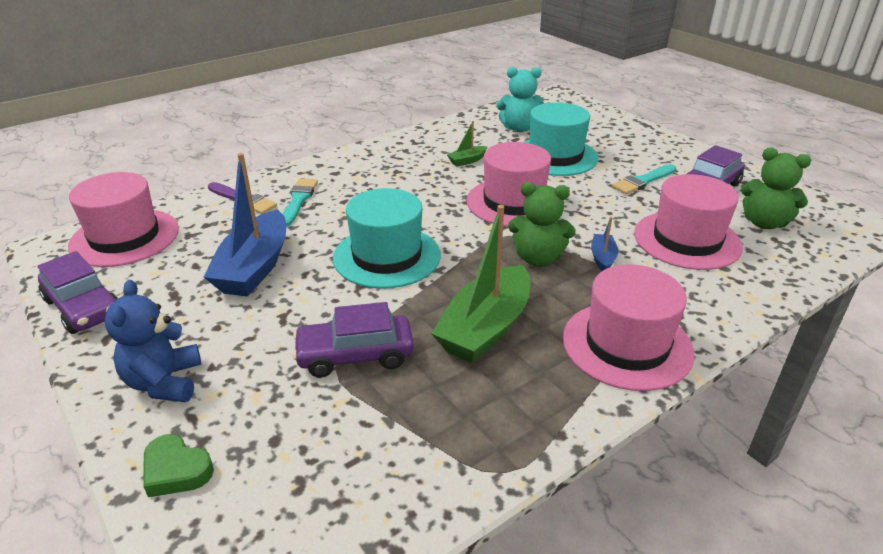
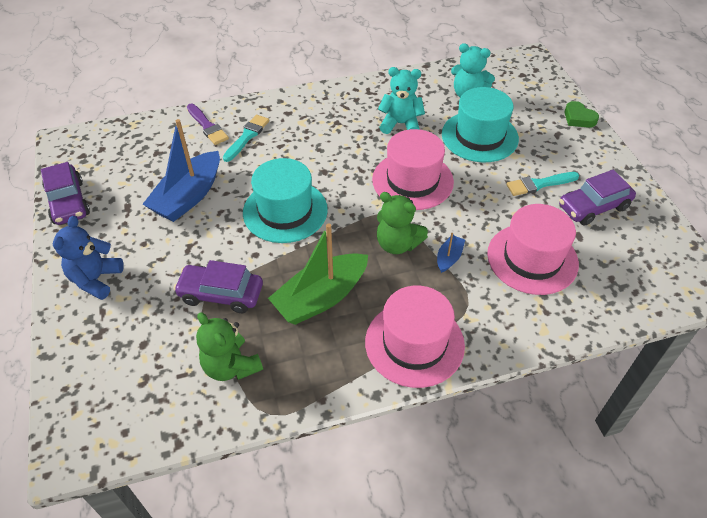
camera: 20 degrees right, 15 degrees up
pink hat [68,172,179,267] -> none
green heart [144,434,214,497] -> green heart moved to [565,101,599,128]
green boat [447,121,488,167] -> turquoise teddy bear [378,67,425,134]
green teddy bear [741,148,811,229] -> green teddy bear moved to [196,312,263,381]

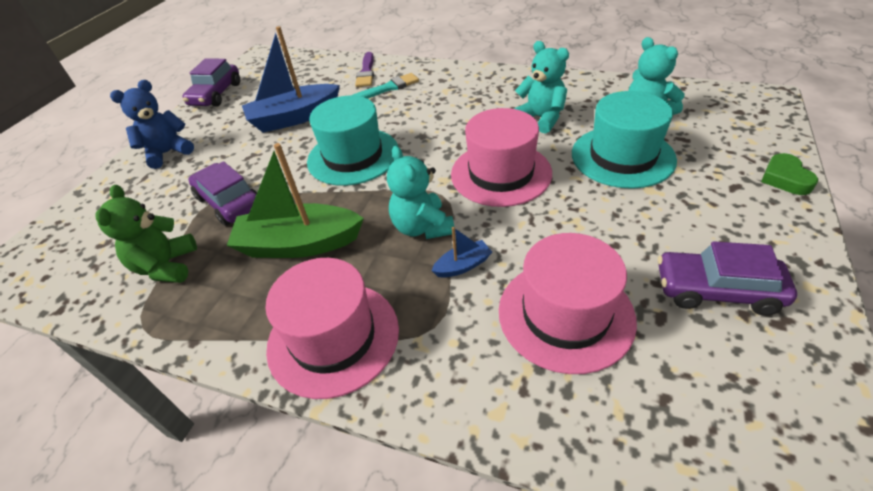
camera: 40 degrees right, 5 degrees down
green teddy bear [377,192,428,254] -> turquoise teddy bear [387,146,454,239]
turquoise brush [506,172,579,196] -> none

